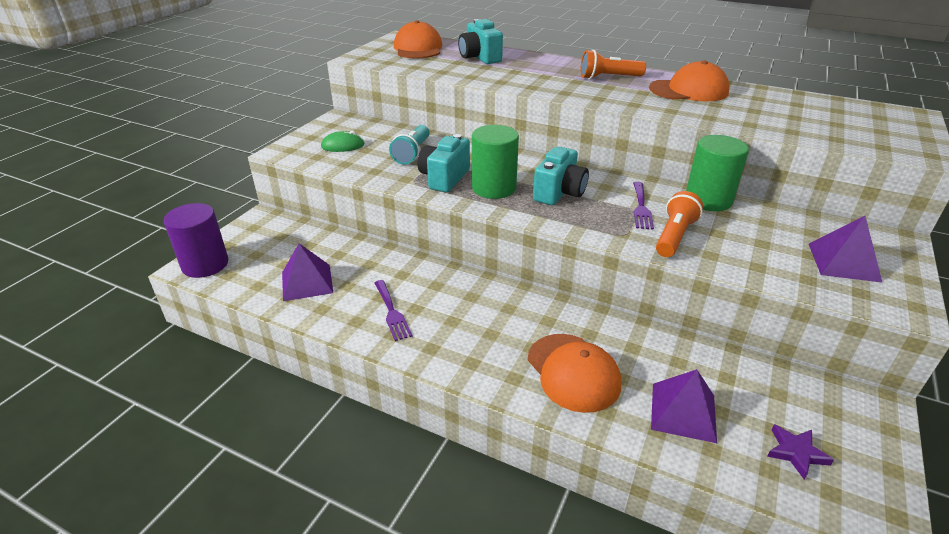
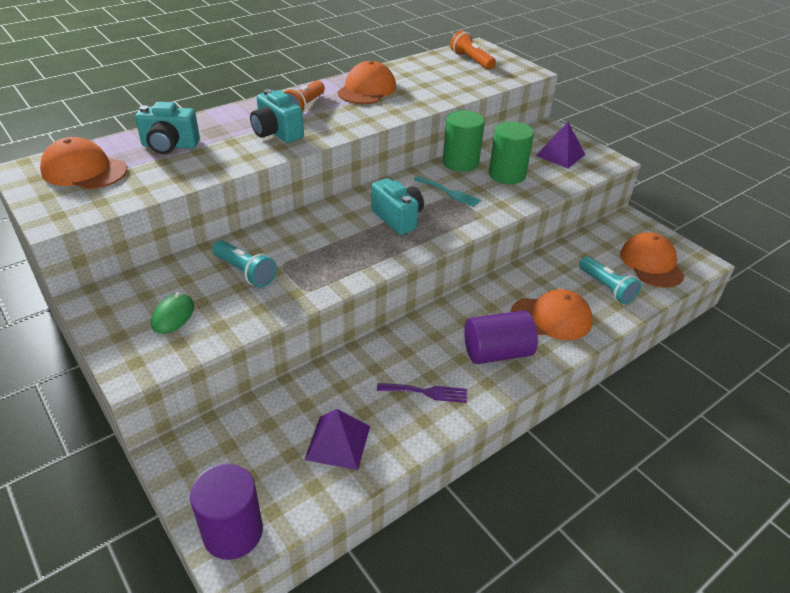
camera: 65 degrees left, 5 degrees up
turquoise camera [418,134,470,192] -> turquoise camera moved to [250,89,304,143]
green cylinder [472,125,519,199] -> green cylinder moved to [489,121,534,184]
purple fork [633,182,654,230] -> turquoise fork [414,176,481,207]
purple pyramid [651,369,717,443] -> turquoise flashlight [579,256,641,304]
orange flashlight [656,191,703,257] -> orange flashlight moved to [450,30,496,70]
purple star [767,424,834,480] -> orange cap [620,233,685,288]
none -> purple cylinder [464,310,538,364]

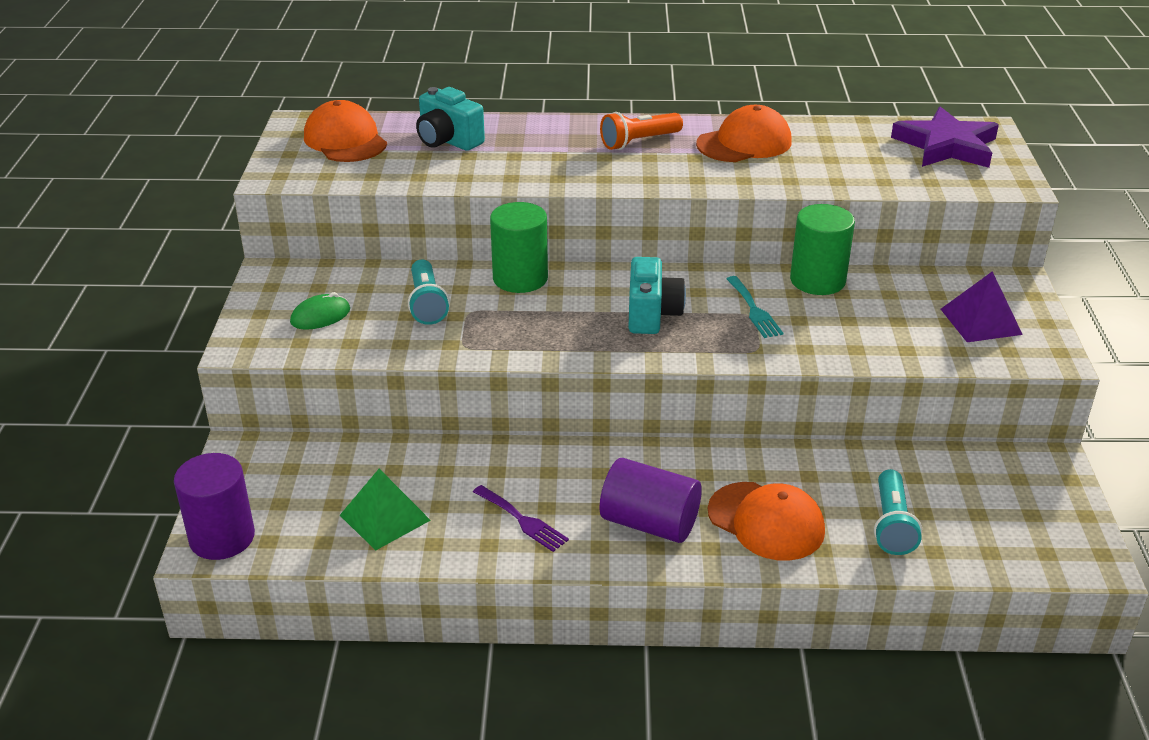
camera: 40 degrees right, 5 degrees down
turquoise camera [250,89,304,143] -> none
purple pyramid [304,409,370,470] -> green pyramid [340,469,431,550]
orange flashlight [450,30,496,70] -> purple star [891,106,999,168]
green cylinder [489,121,534,184] -> green cylinder moved to [490,202,548,293]
orange cap [620,233,685,288] -> none

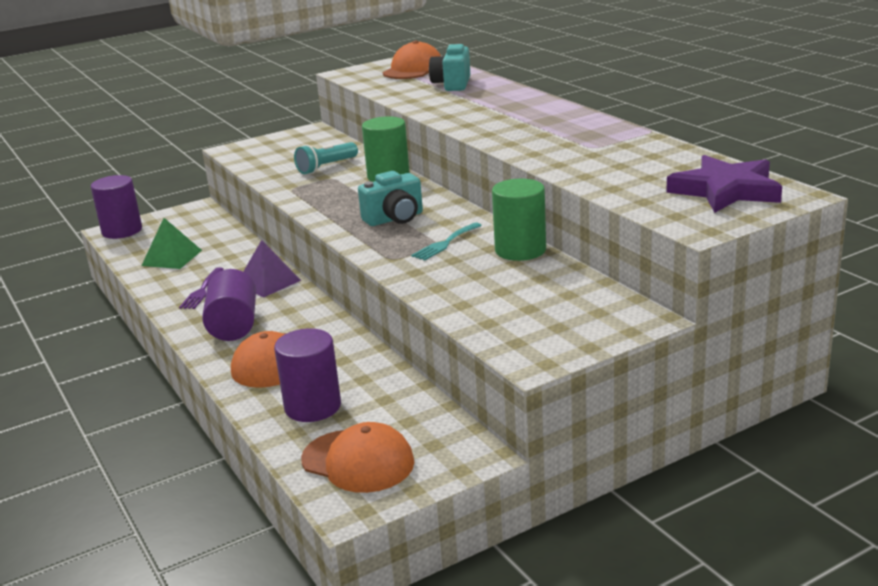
camera: 60 degrees right, 10 degrees down
green mouse [290,292,350,330] -> none
orange flashlight [600,112,683,150] -> none
orange cap [696,105,792,162] -> orange cap moved to [301,422,414,493]
turquoise flashlight [874,469,922,555] -> purple cylinder [274,328,341,422]
purple pyramid [941,271,1023,342] -> purple pyramid moved to [243,240,301,298]

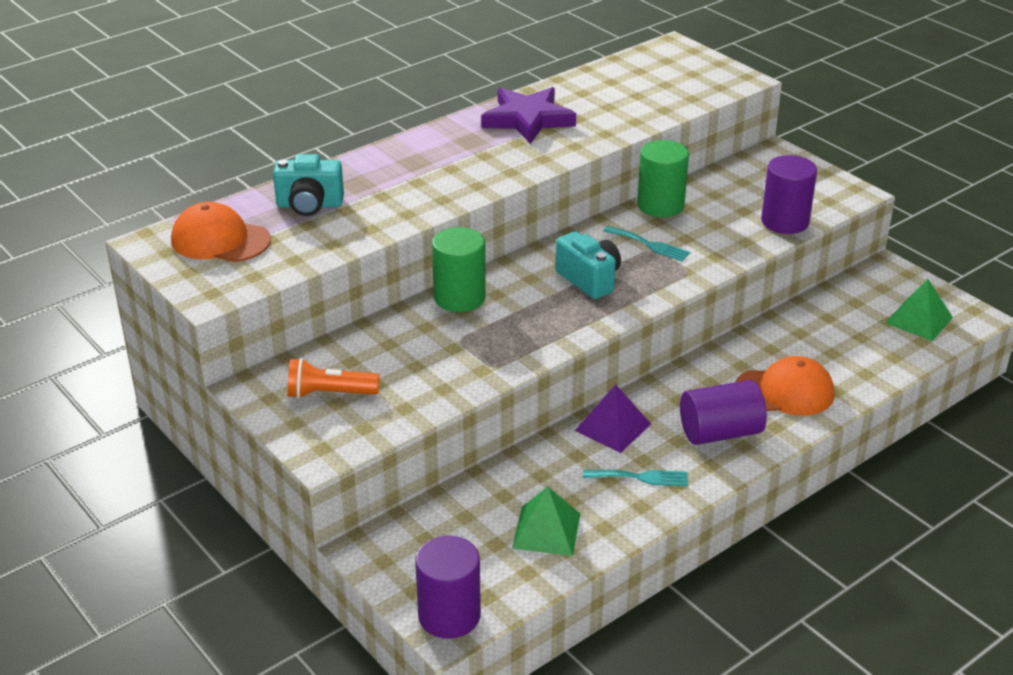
camera: 100 degrees left, 10 degrees up
purple fork [179,267,224,309] -> turquoise fork [583,470,688,486]
purple cylinder [274,328,341,422] -> purple cylinder moved to [761,155,817,234]
turquoise flashlight [294,142,358,174] -> none
orange cap [301,422,414,493] -> green pyramid [885,279,953,341]
purple star [666,155,782,213] -> purple star moved to [481,87,576,144]
none -> orange flashlight [287,358,380,399]

